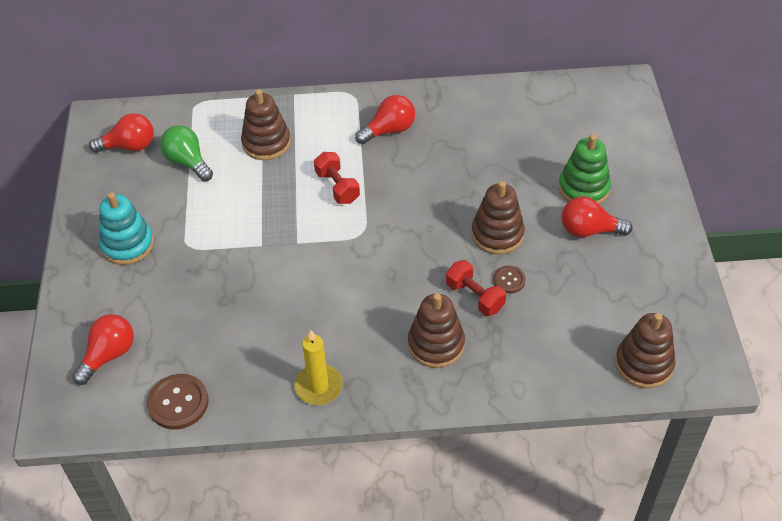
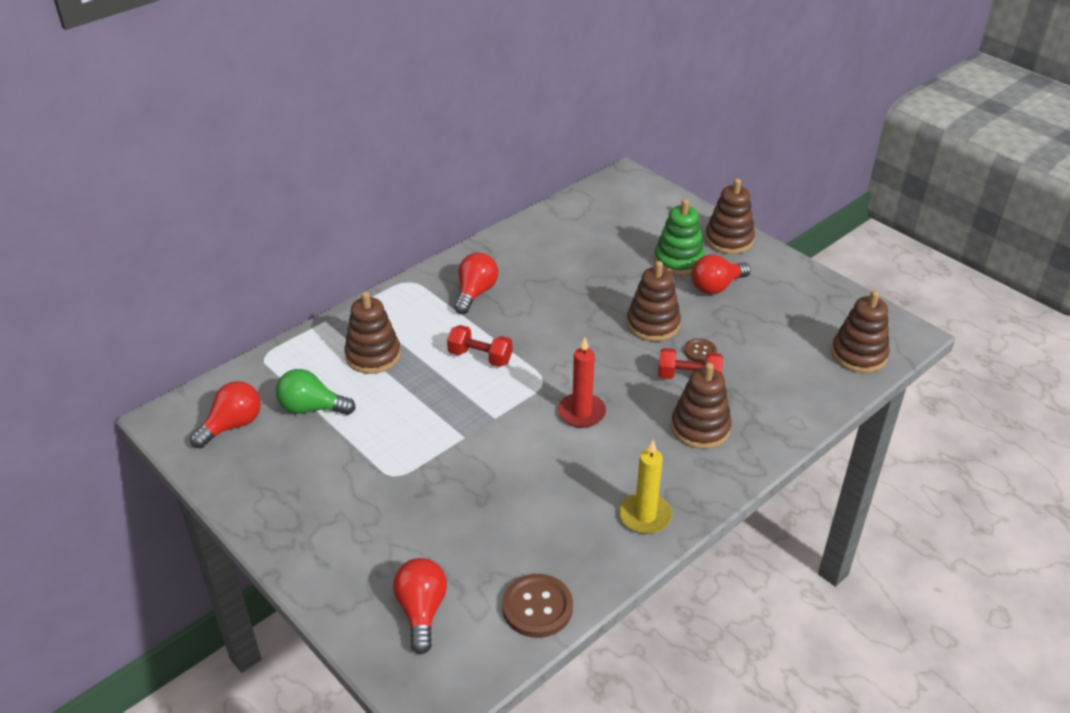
camera: 40 degrees left, 10 degrees down
turquoise stacking toy [99,192,154,265] -> none
none -> red candle [558,338,606,428]
none -> brown stacking toy [705,179,755,254]

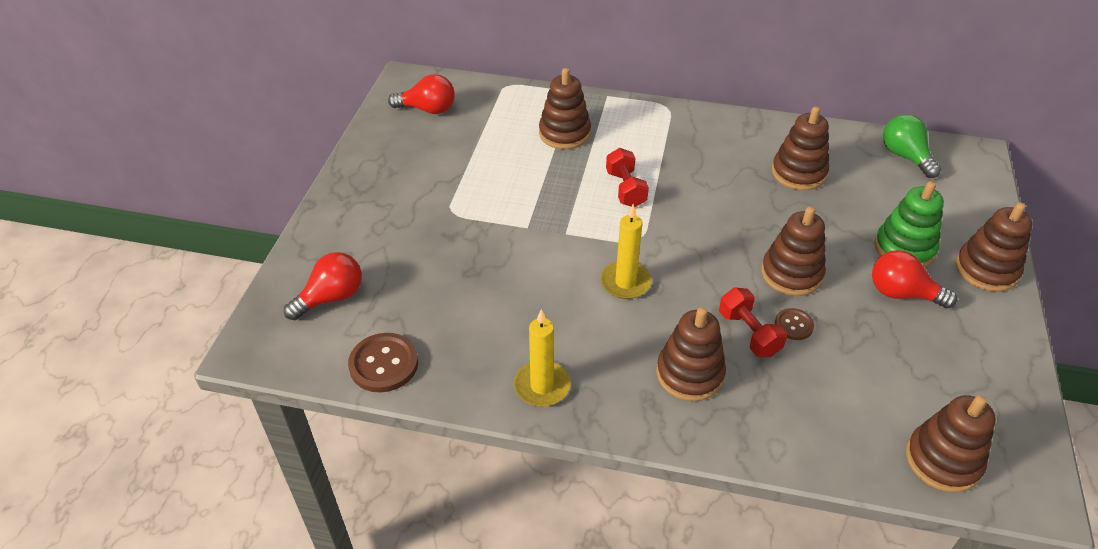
camera: 55 degrees right, 5 degrees up
green light bulb [276,369,356,415] -> green light bulb moved to [883,114,941,178]
red light bulb [454,253,498,314] -> none
red candle [558,338,606,428] -> yellow candle [600,204,652,299]
none -> brown stacking toy [772,106,829,190]

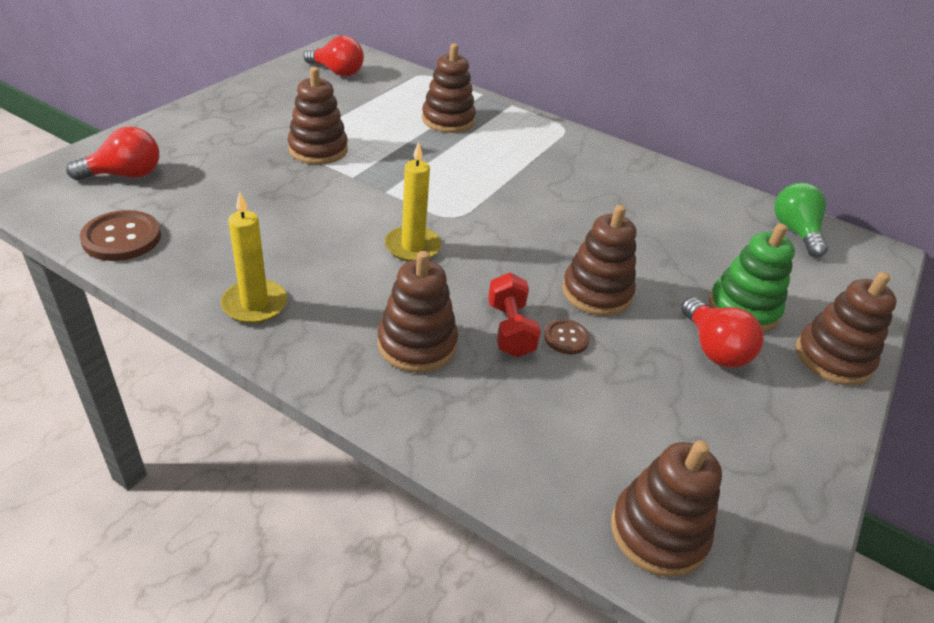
camera: 15 degrees right, 5 degrees down
red dumbbell [606,148,649,207] -> none
brown stacking toy [772,106,829,190] -> brown stacking toy moved to [287,67,348,164]
red light bulb [872,250,957,309] -> red light bulb turned 150 degrees counterclockwise [681,297,764,368]

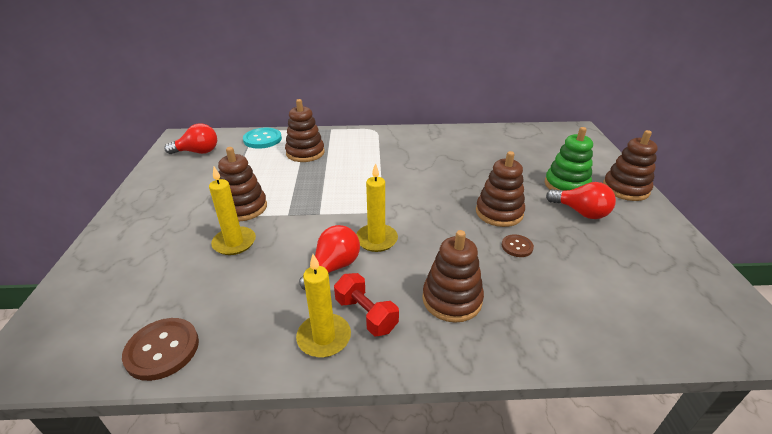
camera: 30 degrees left, 5 degrees down
red light bulb [66,127,159,180] -> red light bulb moved to [299,225,360,290]
red dumbbell [488,273,541,357] -> red dumbbell moved to [334,273,399,336]
brown stacking toy [611,440,722,577] -> none
green light bulb [774,183,828,257] -> none
none -> yellow candle [209,167,256,255]
none -> turquoise button [243,128,282,149]

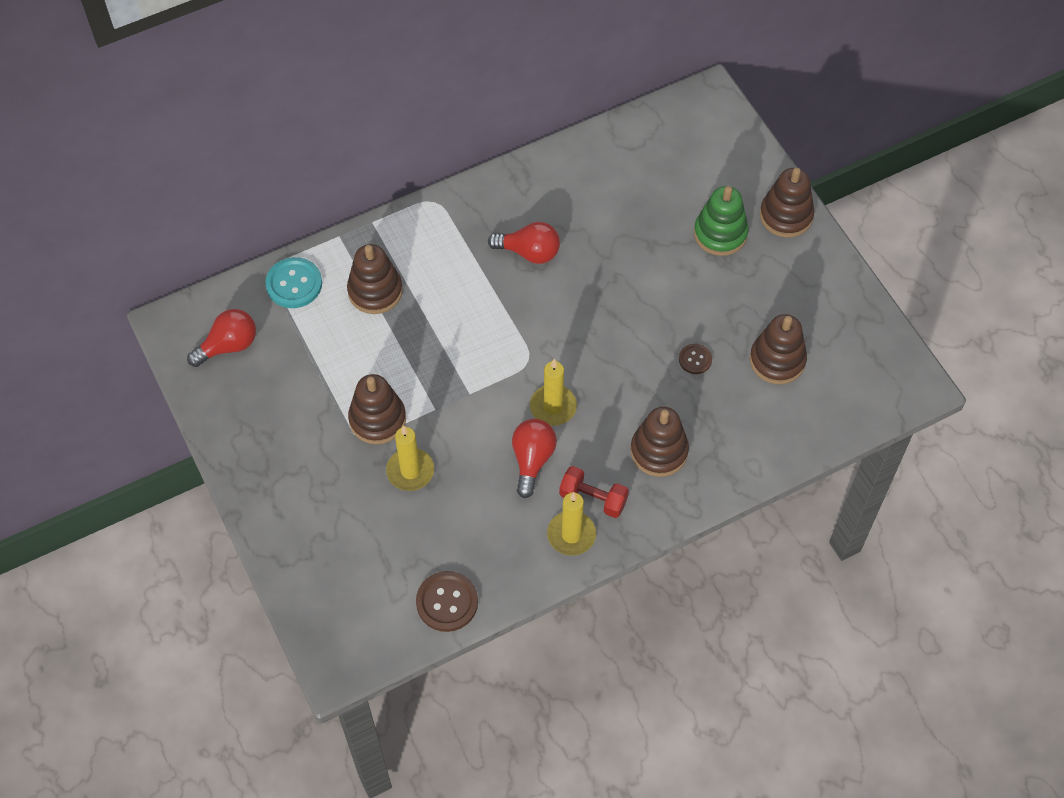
camera: 25 degrees left, 25 degrees up
brown stacking toy [476,151,525,227] -> brown stacking toy moved to [750,314,807,384]
red light bulb [546,182,616,219] -> red light bulb moved to [488,222,560,264]

